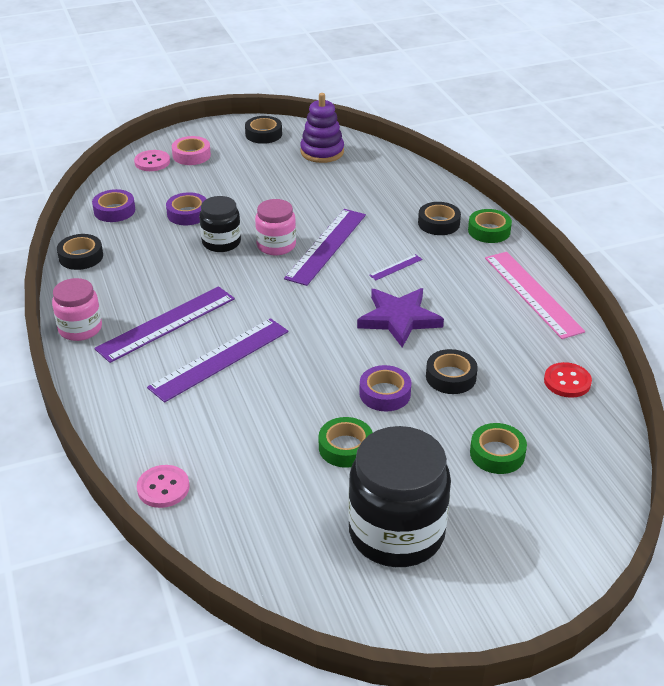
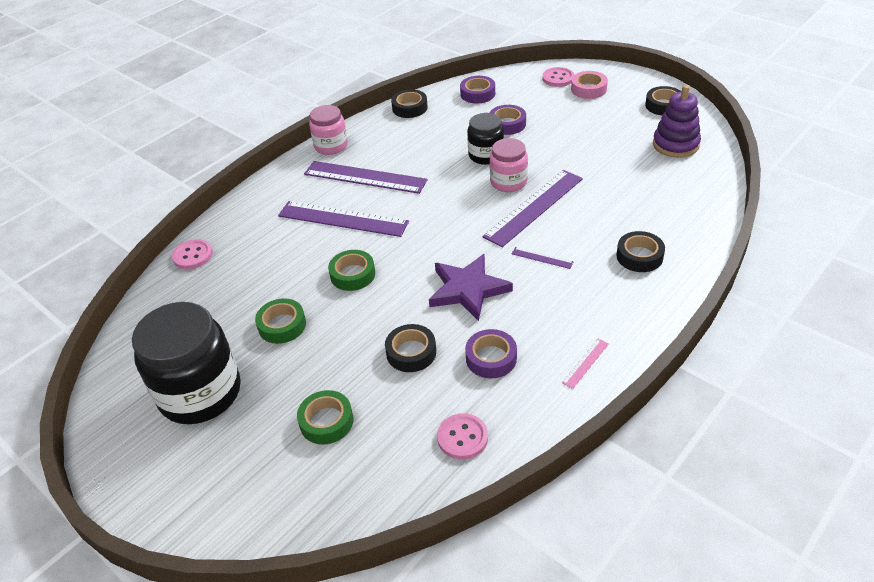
camera: 65 degrees right, 5 degrees up
purple ruler [284,209,366,286] -> purple ruler turned 45 degrees counterclockwise [482,170,583,247]
purple tape [359,365,411,411] -> purple tape moved to [465,329,517,378]
green tape [468,209,512,243] -> green tape moved to [328,250,375,291]
pink ruler [485,252,585,339] -> pink ruler [562,339,609,389], size x0.43
red button [544,362,592,398] -> pink button [437,413,488,460]

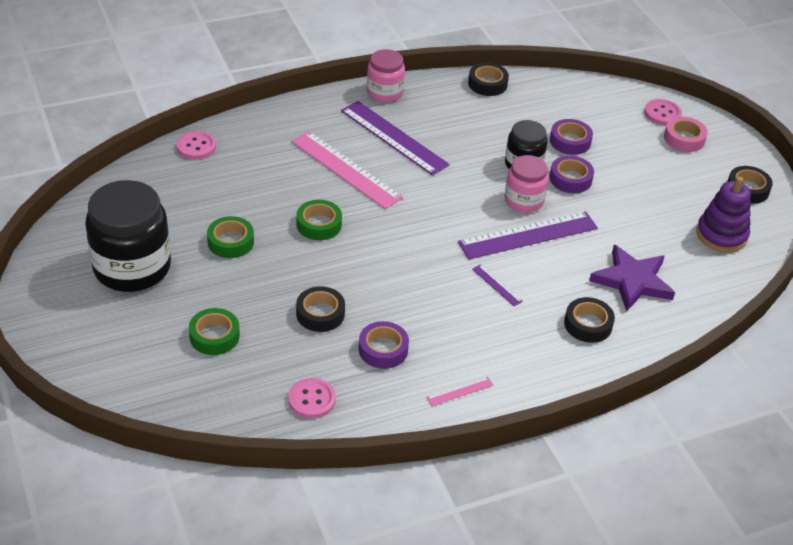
camera: 20 degrees right, 0 degrees up
purple ruler [278,201,409,237] -> pink ruler [291,131,403,209]
purple star [429,254,513,321] -> purple star moved to [589,245,675,311]
purple tape [460,76,495,104] -> purple tape moved to [550,156,594,193]

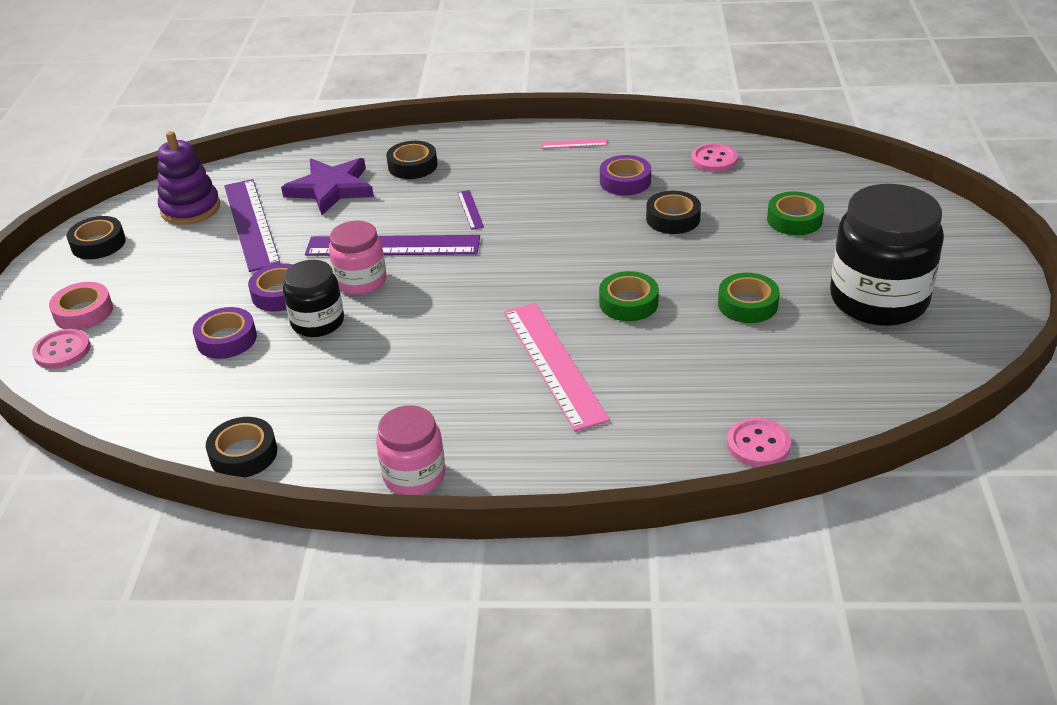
camera: 150 degrees left, 5 degrees down
purple ruler [341,101,450,175] -> purple ruler moved to [224,179,281,272]

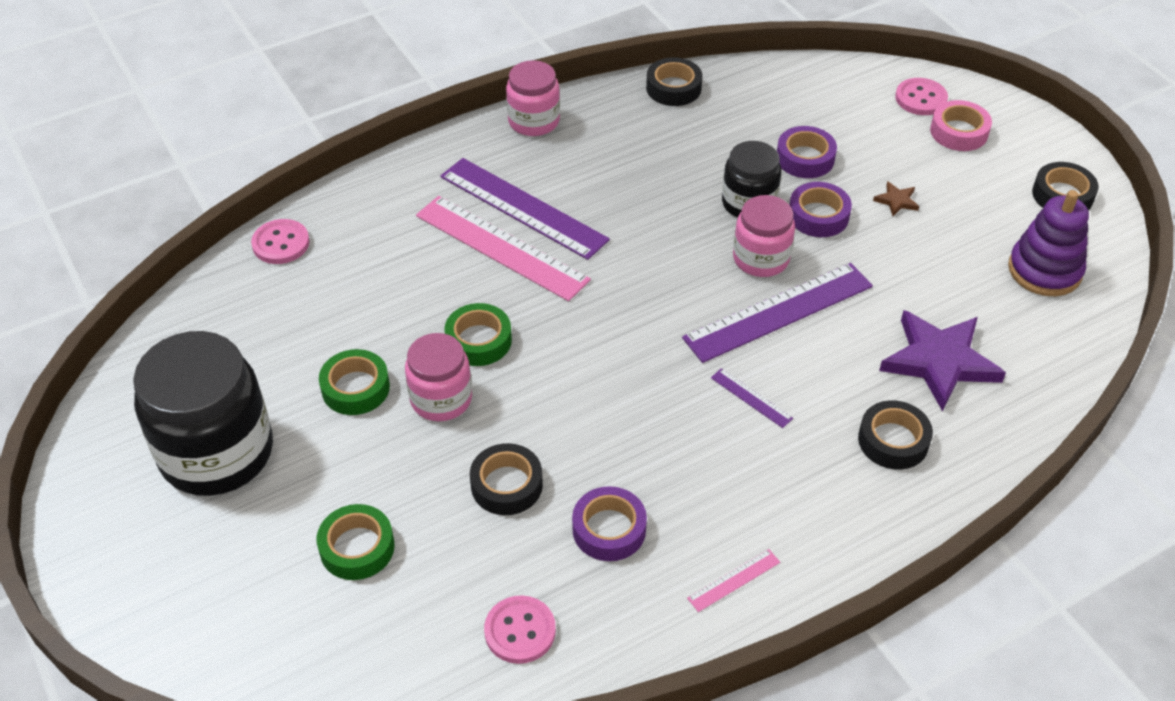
camera: 145 degrees right, 10 degrees up
purple ruler [224,179,281,272] -> purple ruler moved to [440,158,610,260]
none -> pink jar [405,333,472,421]
none -> brown star [873,181,919,216]

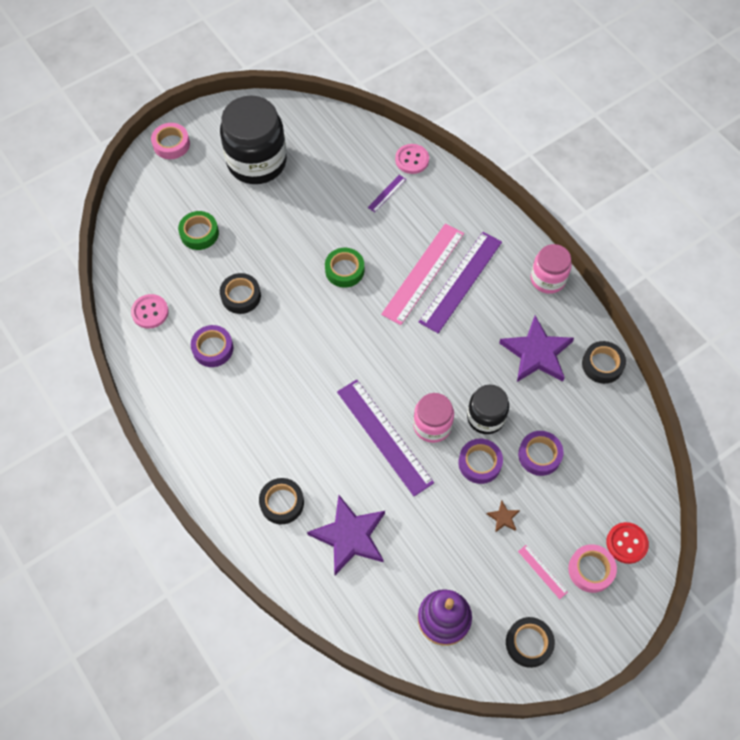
camera: 85 degrees right, 15 degrees up
green tape [319,349,390,415] -> none
pink jar [405,333,472,421] -> none
pink ruler [687,549,780,612] -> pink ruler moved to [518,545,568,599]
purple ruler [711,368,793,428] -> purple ruler moved to [368,175,406,212]
pink button [895,78,948,115] -> red button [606,522,649,564]
none -> pink tape [151,123,190,159]
none -> purple star [499,316,574,382]

